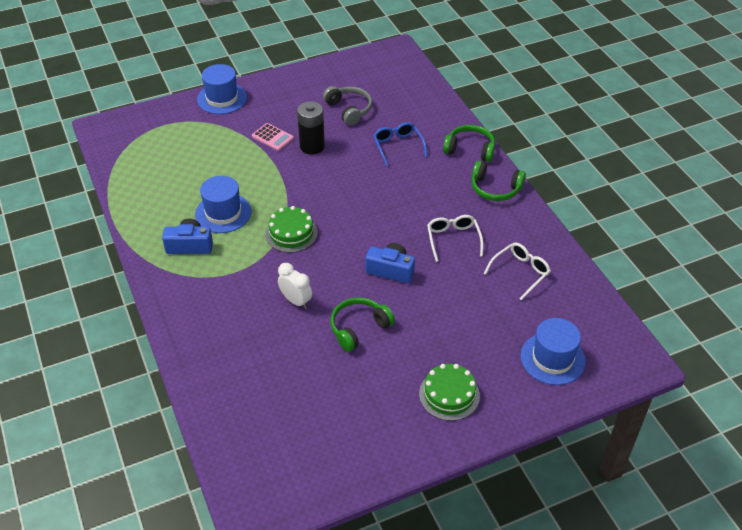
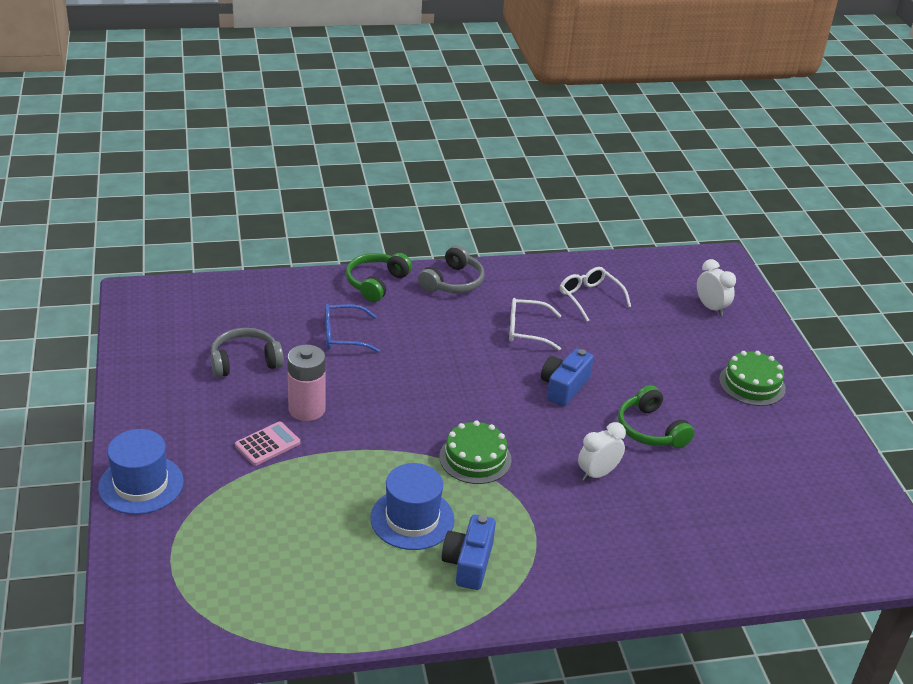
camera: 80 degrees left, 10 degrees down
black battery [297,101,325,154] -> pink battery [287,345,326,421]
green headphones [471,161,526,201] -> grey headphones [418,245,485,293]
blue hat [521,318,586,385] -> white clock [697,259,736,316]

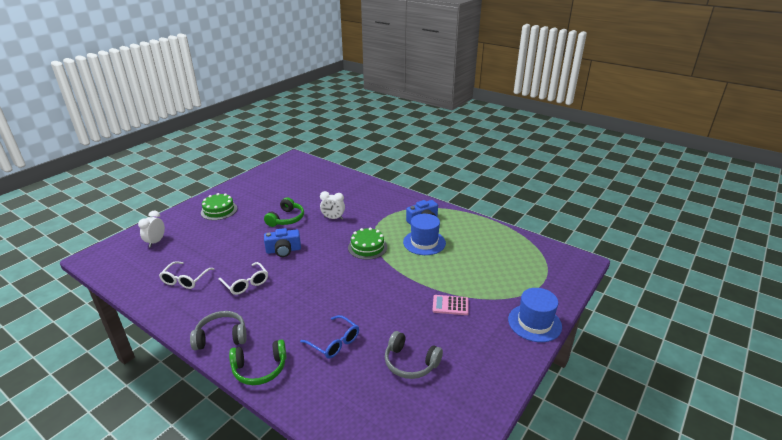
camera: 130 degrees left, 5 degrees down
pink battery [287,345,326,421] -> none

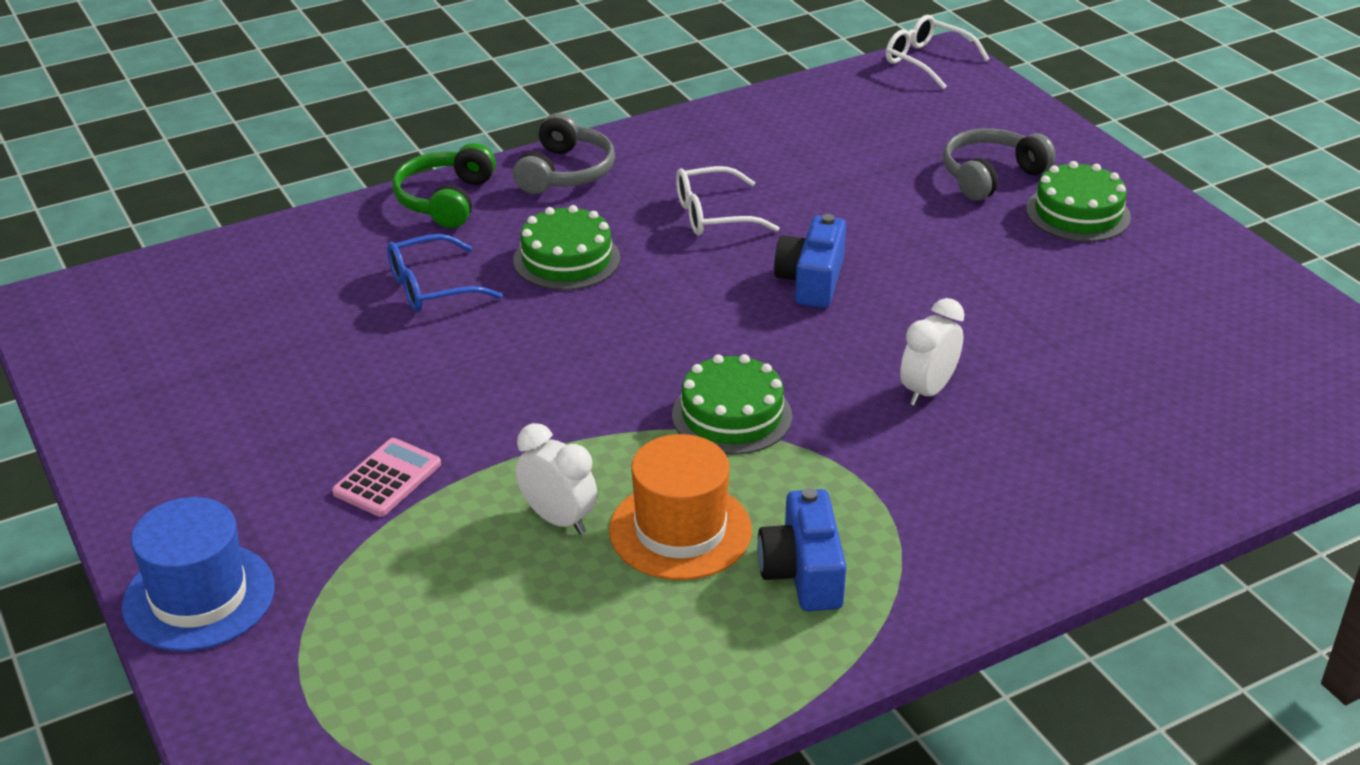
camera: 115 degrees right, 5 degrees up
white clock [138,211,165,247] -> white clock moved to [516,423,597,534]
white glasses [159,261,214,289] -> white glasses moved to [886,15,990,89]
green headphones [264,197,304,227] -> none
grey headphones [385,331,443,379] -> grey headphones moved to [943,128,1056,201]
blue hat [403,214,446,255] -> orange hat [609,434,752,580]
none -> green cake [513,205,620,290]

